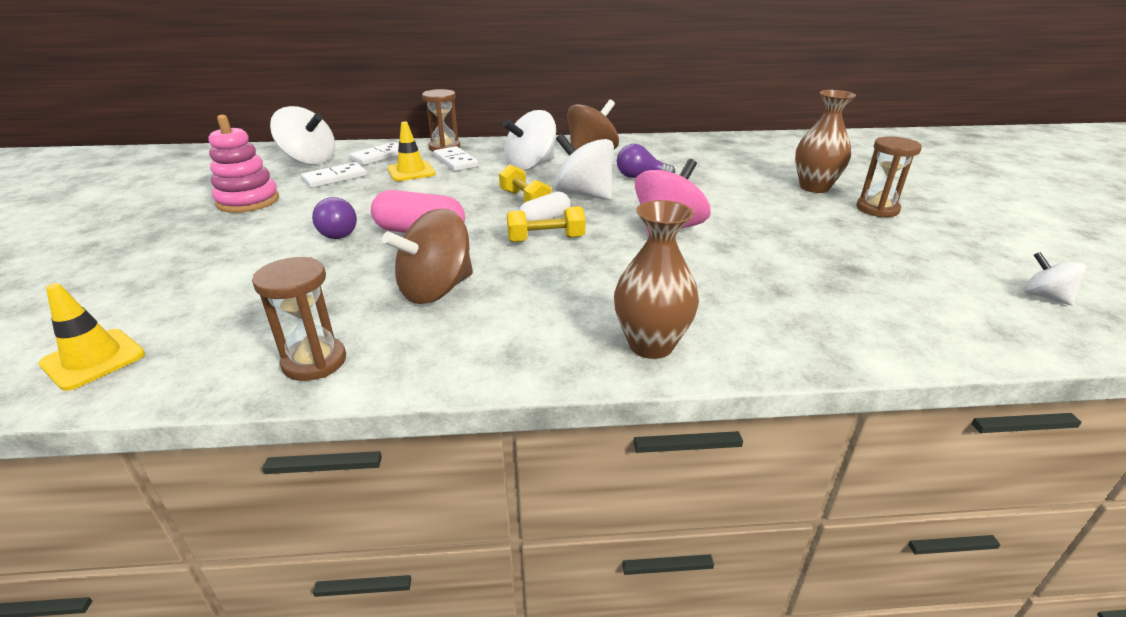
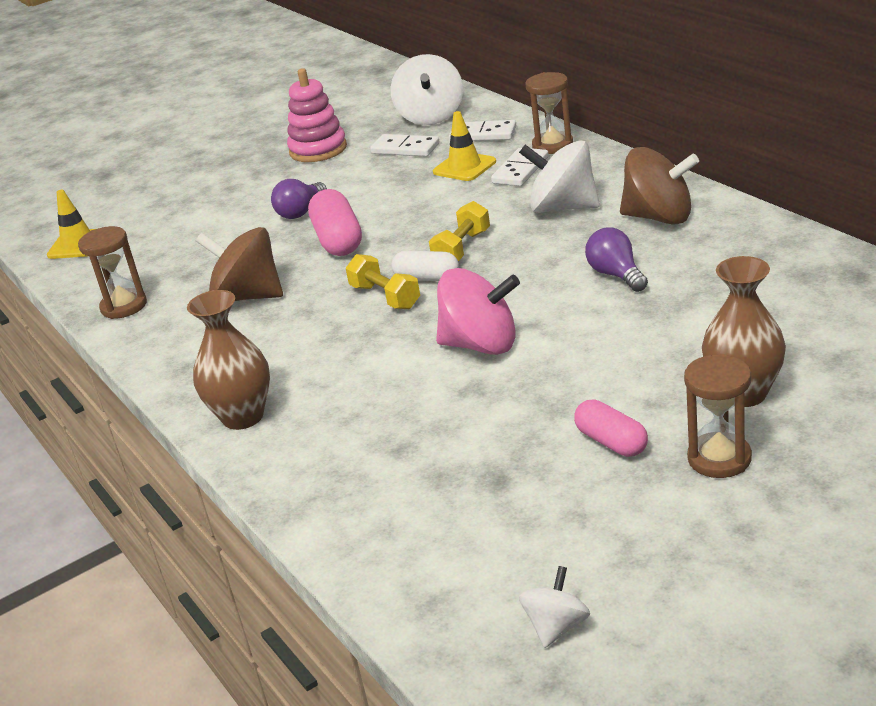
camera: 65 degrees right, 0 degrees up
white spinning top [554,133,614,200] -> none
none -> pink capsule [574,399,648,457]

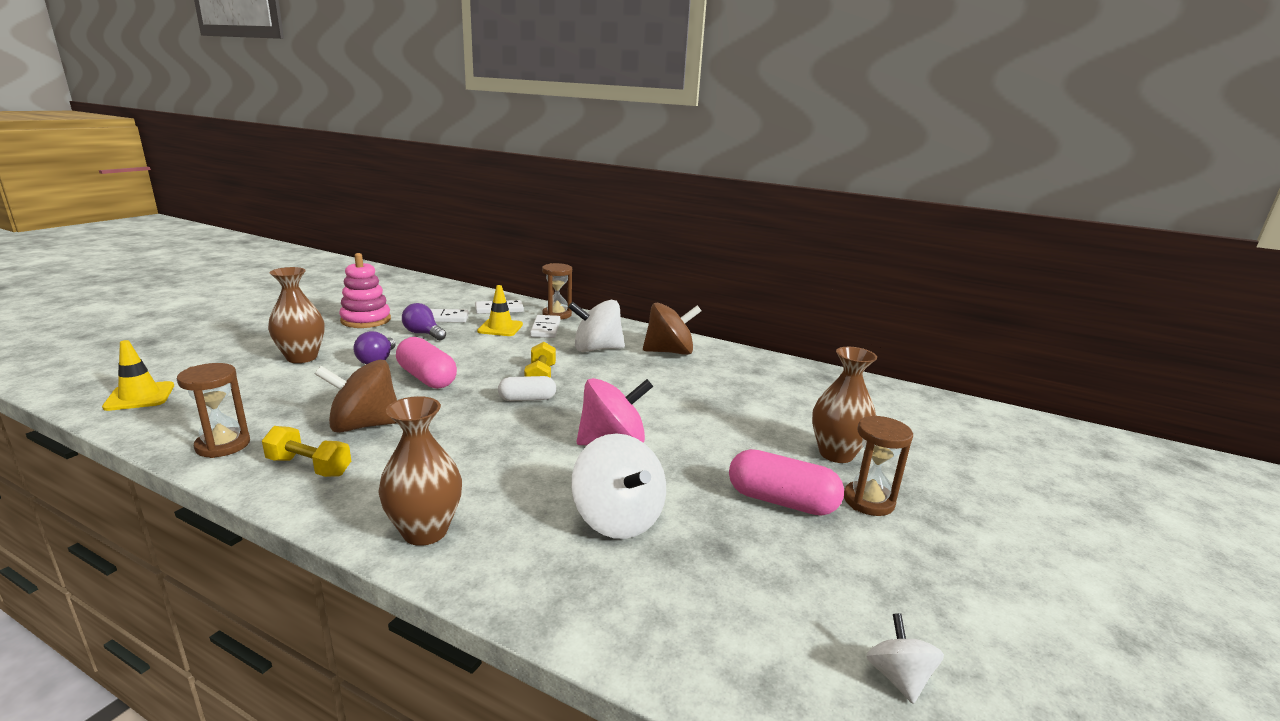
camera: 35 degrees left, 10 degrees down
yellow dumbbell [346,254,420,309] -> yellow dumbbell moved to [262,426,351,477]
white spinning top [391,54,463,125] -> white spinning top moved to [571,433,666,539]
pink capsule [574,399,648,457] -> pink capsule [729,449,844,516], size x1.55
purple light bulb [585,227,648,292] -> purple light bulb moved to [402,303,446,340]
none -> brown vase [268,267,325,363]

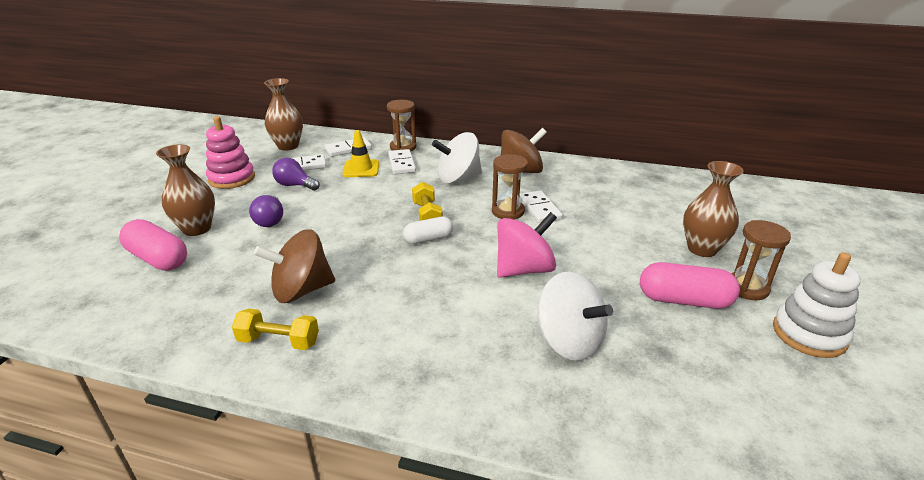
camera: 10 degrees left, 10 degrees up
yellow traffic cone [102,340,174,411] -> none
brown hourglass [177,363,250,458] -> brown hourglass moved to [492,154,528,220]
brown vase [378,396,462,546] -> brown vase moved to [264,78,303,151]
pink capsule [396,337,457,389] -> pink capsule moved to [119,219,187,271]
white spinning top [866,613,944,704] -> none
none -> white domino [519,190,563,223]
none -> white stacking toy [773,252,861,358]

